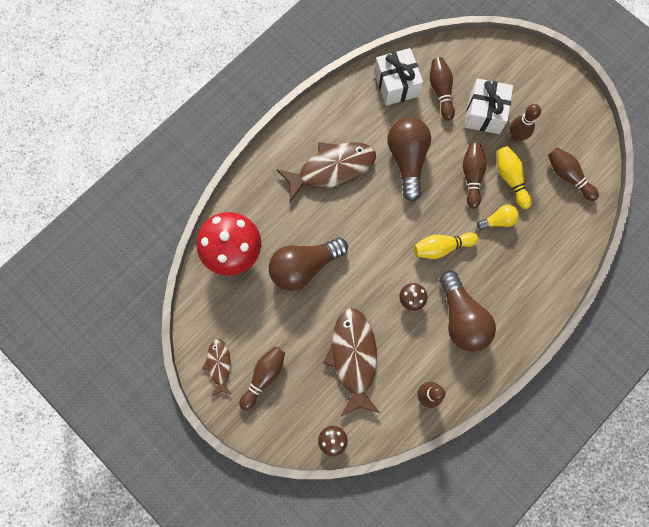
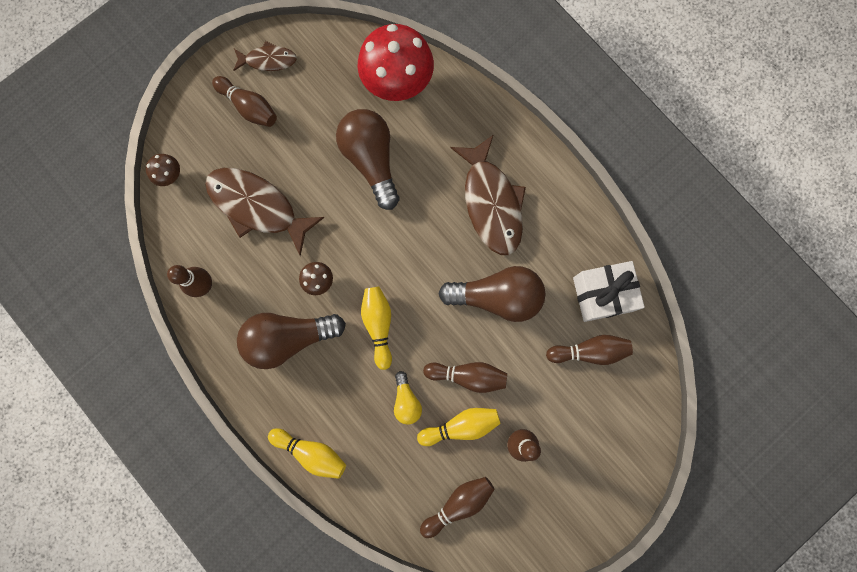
camera: 95 degrees right, 5 degrees up
brown fish [323,308,380,416] -> brown fish turned 150 degrees counterclockwise [205,168,325,256]
white gift [464,79,513,134] -> none
none -> yellow bowling pin [268,428,346,479]

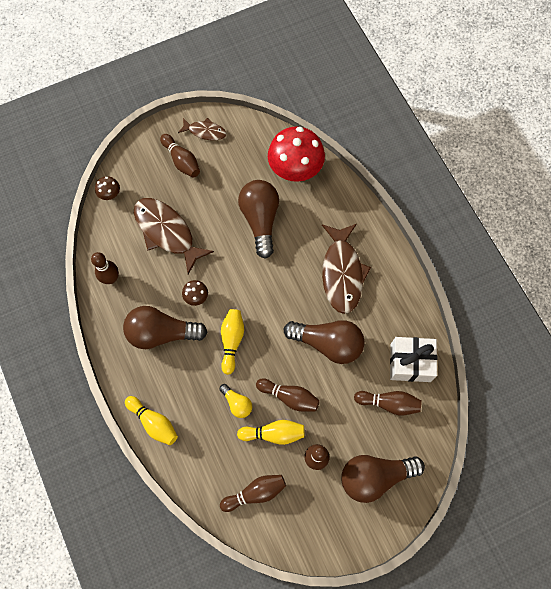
camera: 15 degrees right, 10 degrees down
yellow light bulb [394,371,422,425] -> yellow light bulb turned 45 degrees counterclockwise [219,384,252,418]
none -> brown light bulb [342,455,425,503]

